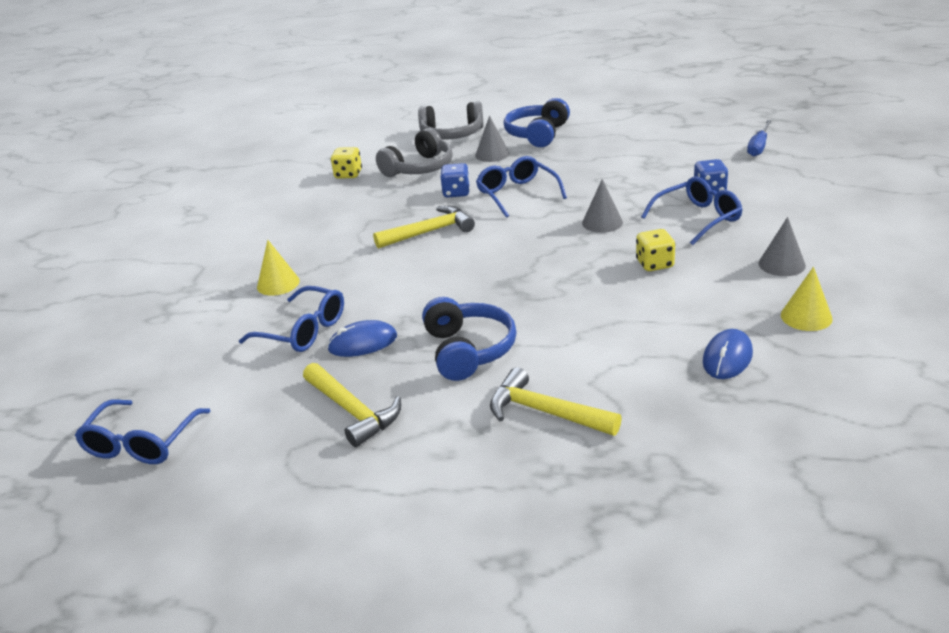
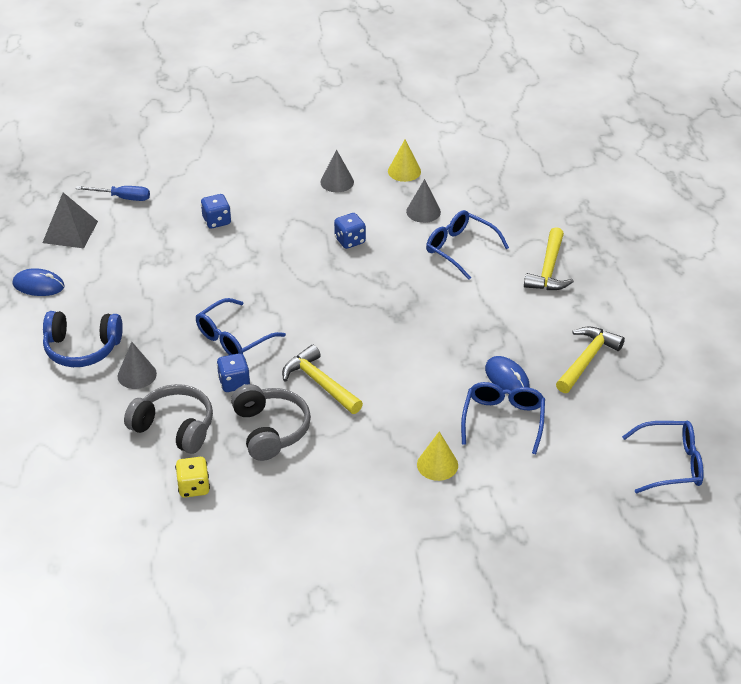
camera: 110 degrees left, 10 degrees up
grey headphones [418,101,484,140] -> grey headphones moved to [231,384,311,461]
blue headphones [422,297,517,381] -> none
grey cone [582,179,623,233] -> grey cone moved to [406,179,441,223]
yellow dice [636,229,675,271] -> blue dice [334,213,366,249]
blue glasses [641,177,743,245] -> blue glasses moved to [426,210,509,280]
blue mouse [703,329,753,379] -> blue mouse moved to [12,268,65,296]
none -> grey pyramid [42,193,98,248]

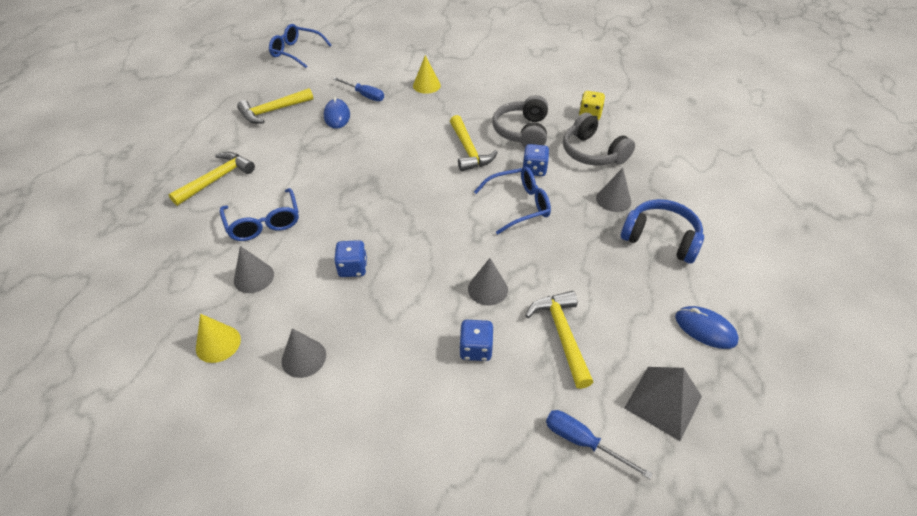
camera: 155 degrees left, 5 degrees up
blue glasses [461,382,545,454] -> blue screwdriver [333,77,384,101]
none -> grey cone [468,258,508,306]
none -> yellow hammer [525,291,593,389]

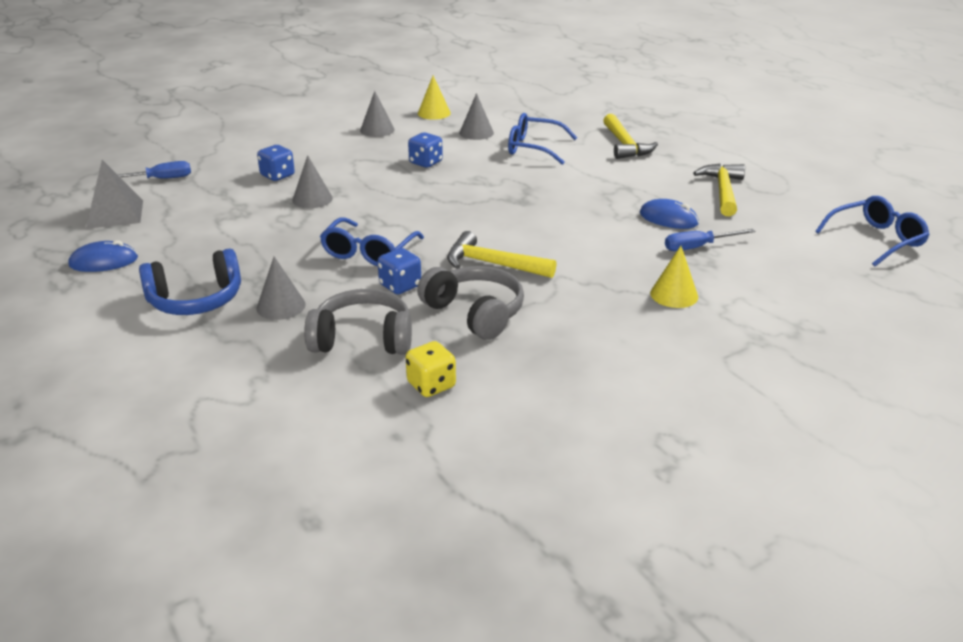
camera: 130 degrees right, 15 degrees down
yellow hammer [525,291,593,389] -> none

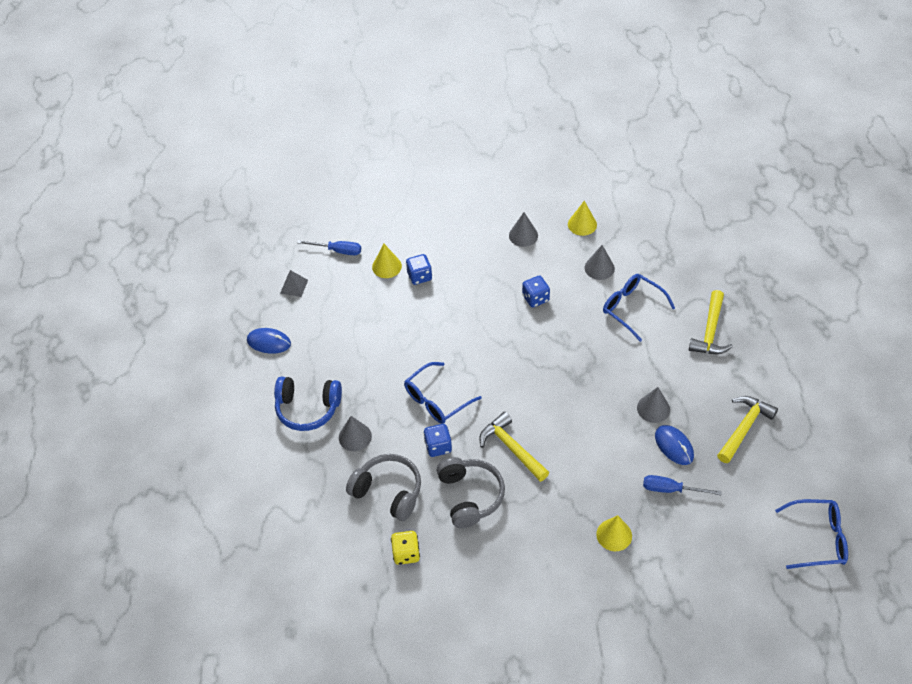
camera: 30 degrees right, 20 degrees up
grey pyramid [86,160,143,229] -> grey pyramid [280,270,308,297], size x0.60
grey cone [292,155,333,208] -> grey cone moved to [637,387,670,423]
none -> yellow cone [372,244,402,278]

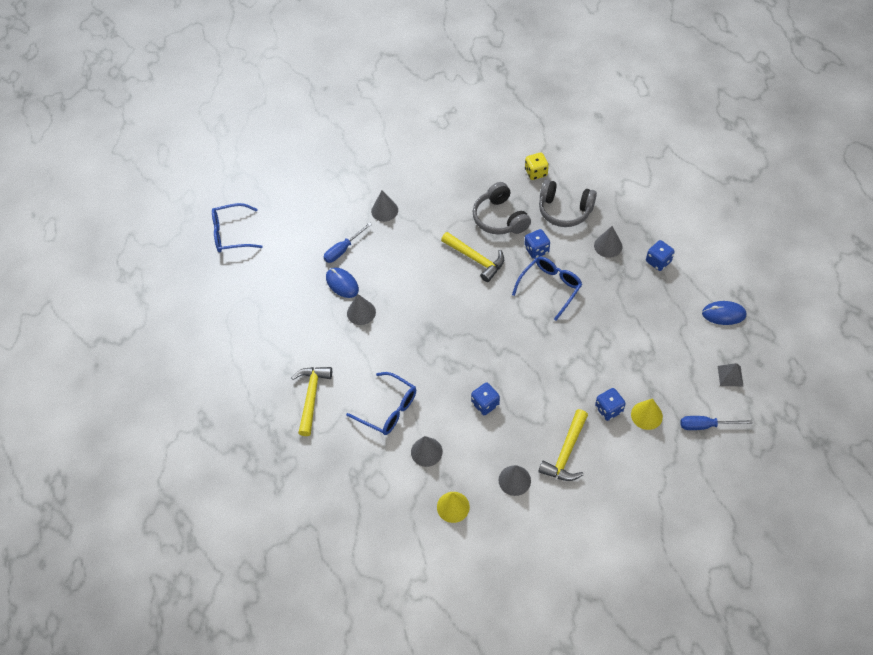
camera: 170 degrees right, 5 degrees up
blue headphones [274,377,342,431] -> blue dice [646,240,675,271]
yellow cone [596,515,632,551] -> grey cone [371,191,398,222]
blue screwdriver [643,475,722,495] -> blue screwdriver turned 135 degrees clockwise [324,222,372,263]
yellow hammer [717,396,778,463] -> yellow hammer moved to [538,409,588,481]

